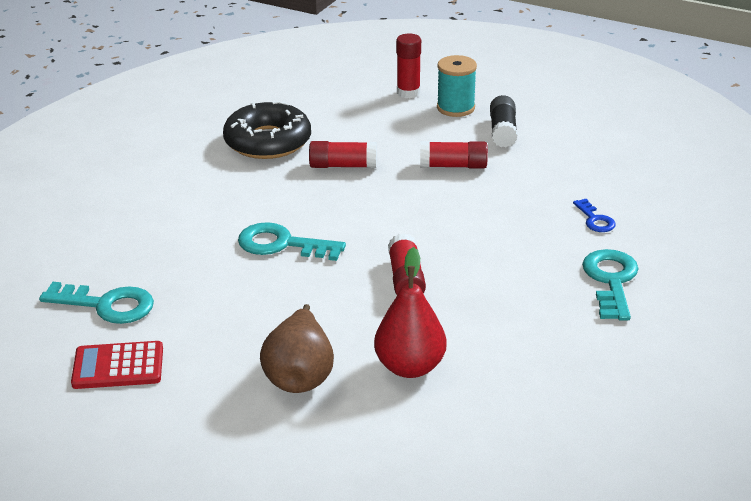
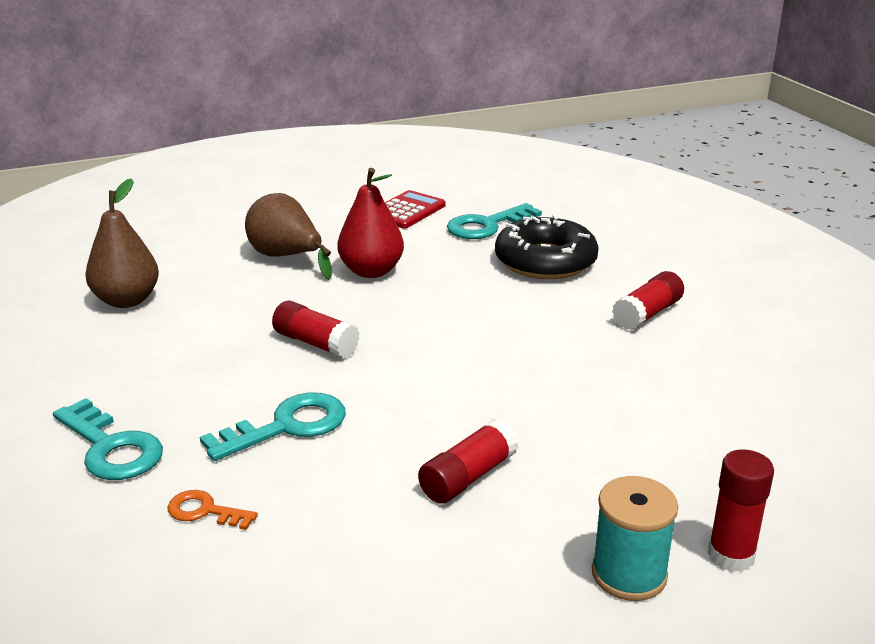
camera: 130 degrees right, 5 degrees down
black donut [223,101,311,159] -> black donut moved to [495,215,599,279]
turquoise key [238,222,346,261] -> turquoise key moved to [200,393,346,461]
red glue stick [309,141,377,168] -> red glue stick moved to [612,271,684,330]
red pear [374,247,447,378] -> red pear moved to [337,168,404,278]
black glue stick [490,95,518,148] -> none
blue key [573,199,616,232] -> orange key [168,490,258,530]
none -> brown pear [85,178,159,308]

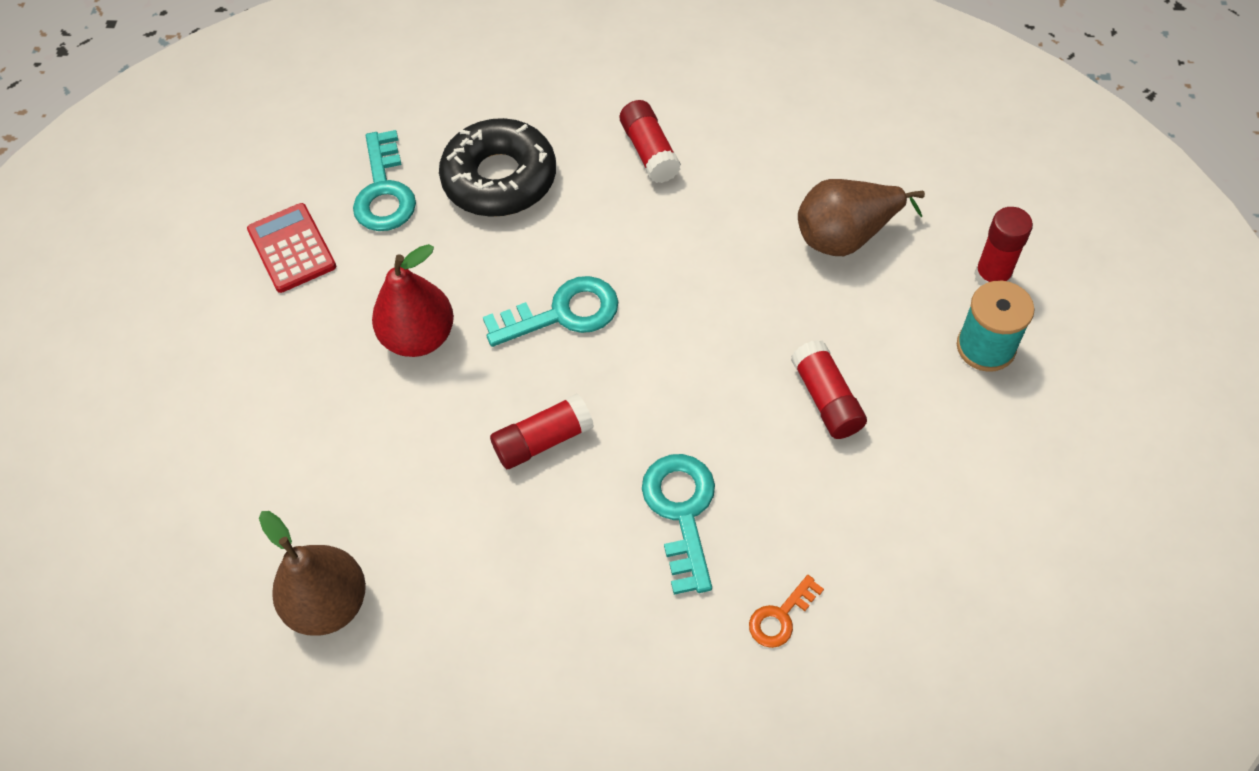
camera: 60 degrees left, 30 degrees up
turquoise key [53,398,163,480] -> turquoise key moved to [483,276,618,347]
brown pear [245,193,332,280] -> brown pear moved to [798,179,925,256]

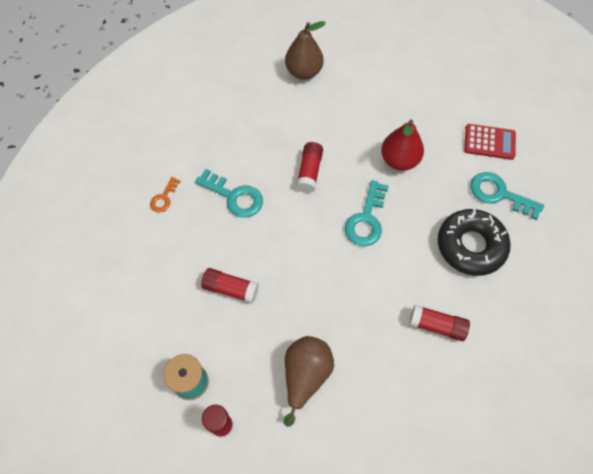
camera: 125 degrees right, 5 degrees up
orange key [749,575,824,648] -> orange key turned 150 degrees counterclockwise [150,177,180,212]

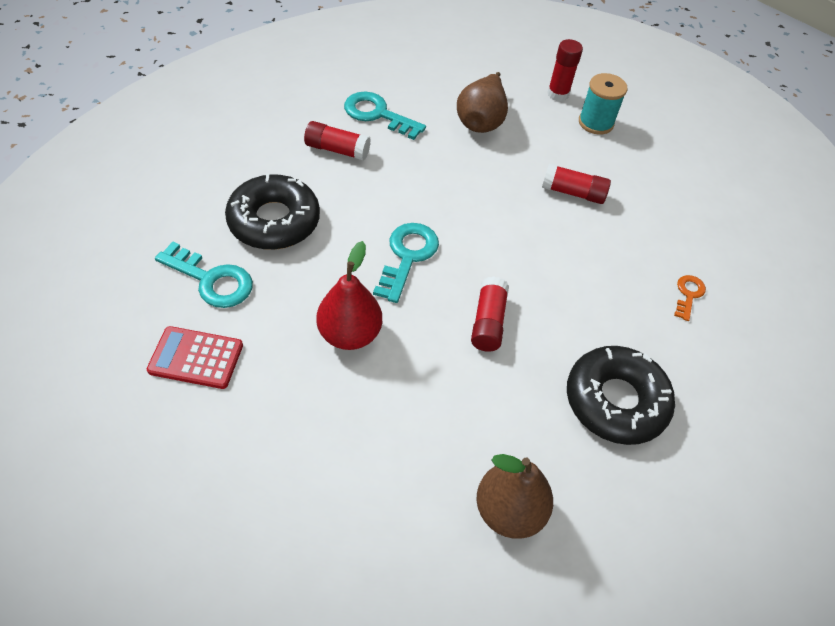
camera: 175 degrees right, 10 degrees down
turquoise key [195,169,263,218] -> turquoise key moved to [344,91,426,140]
none -> black donut [567,346,675,445]

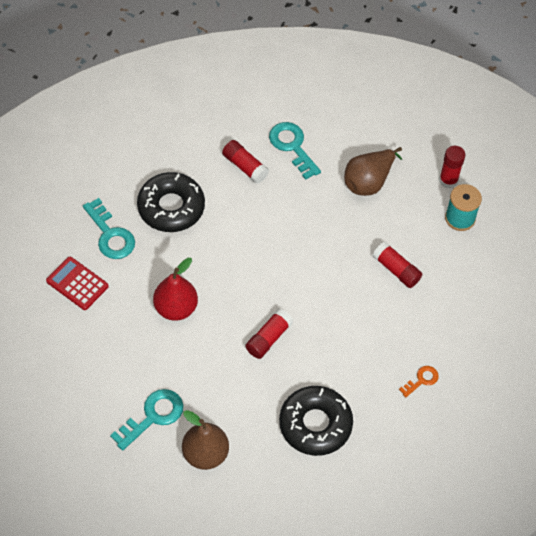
camera: 30 degrees right, 5 degrees up
turquoise key [373,223,439,303] -> turquoise key moved to [110,389,183,451]

